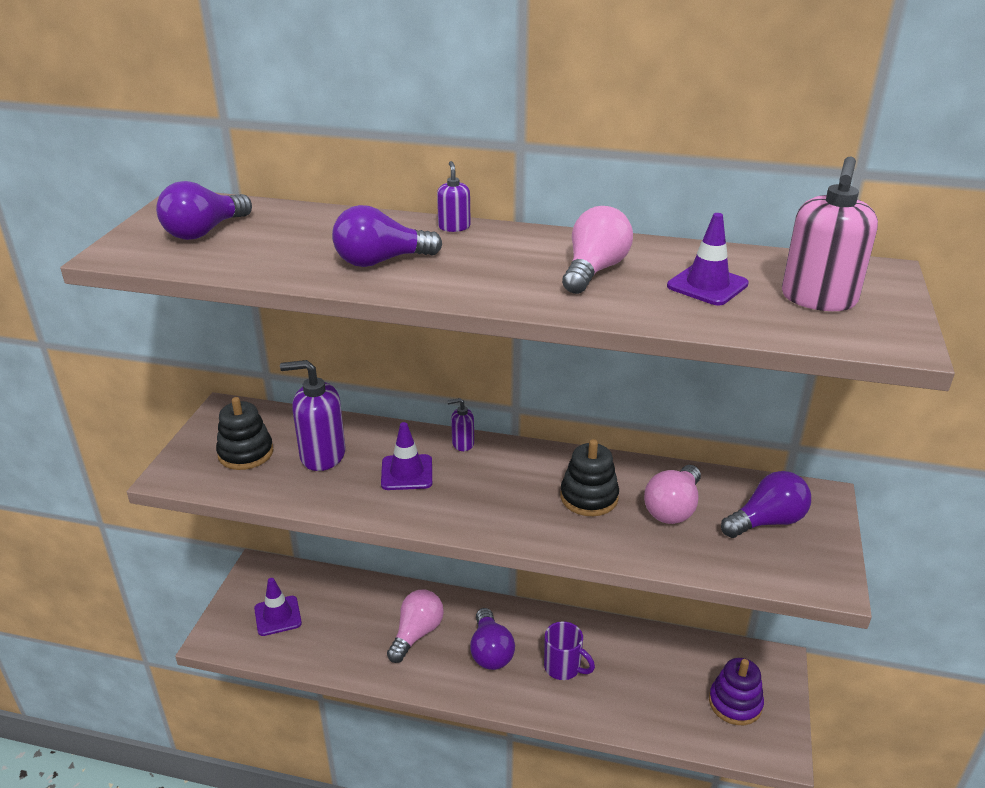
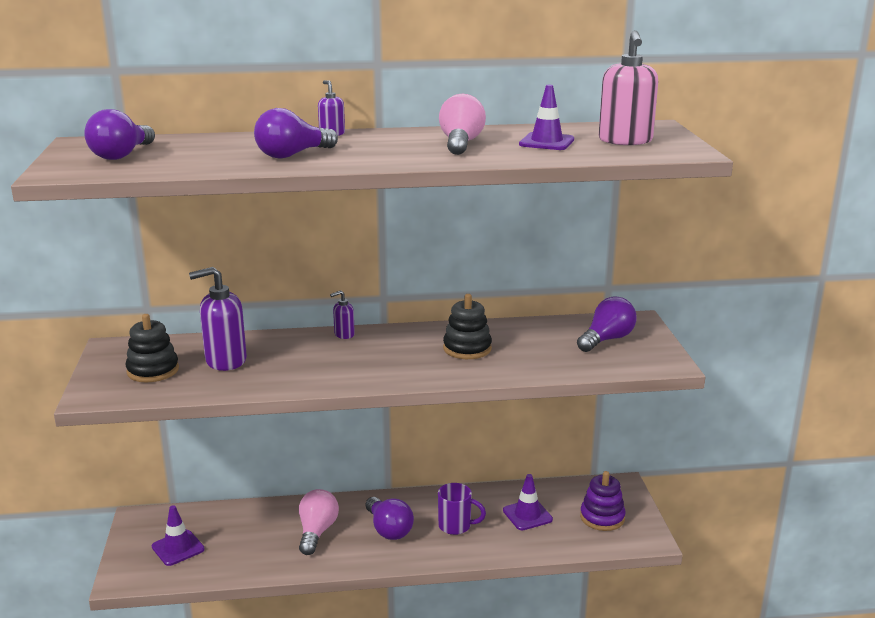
camera: 20 degrees left, 10 degrees down
purple traffic cone [381,422,432,490] -> purple traffic cone moved to [503,474,553,530]
pink light bulb [644,465,701,524] -> none

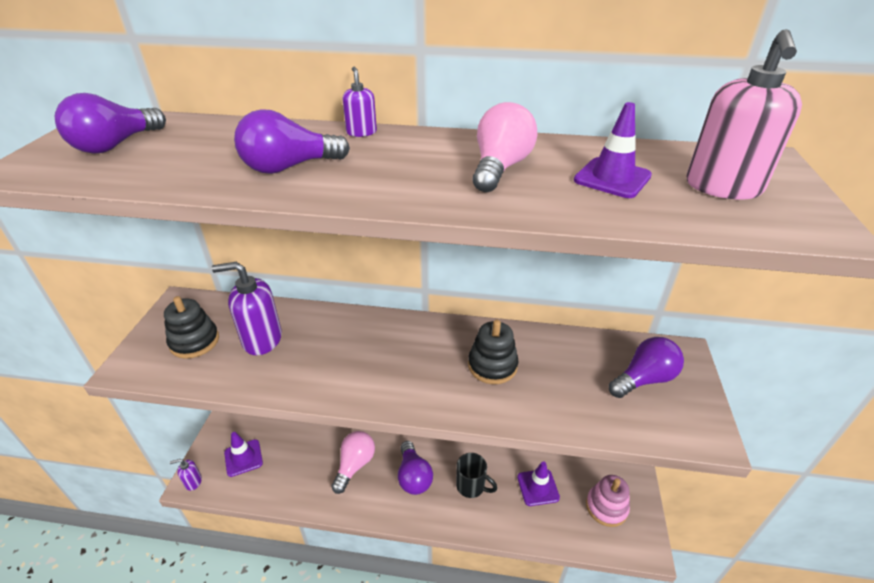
camera: 15 degrees right, 15 degrees up
purple soap dispenser [330,290,355,339] -> purple soap dispenser moved to [170,459,202,491]
purple mug [438,483,486,535] -> black mug [456,453,497,498]
purple stacking toy [580,471,626,531] -> pink stacking toy [586,475,630,527]

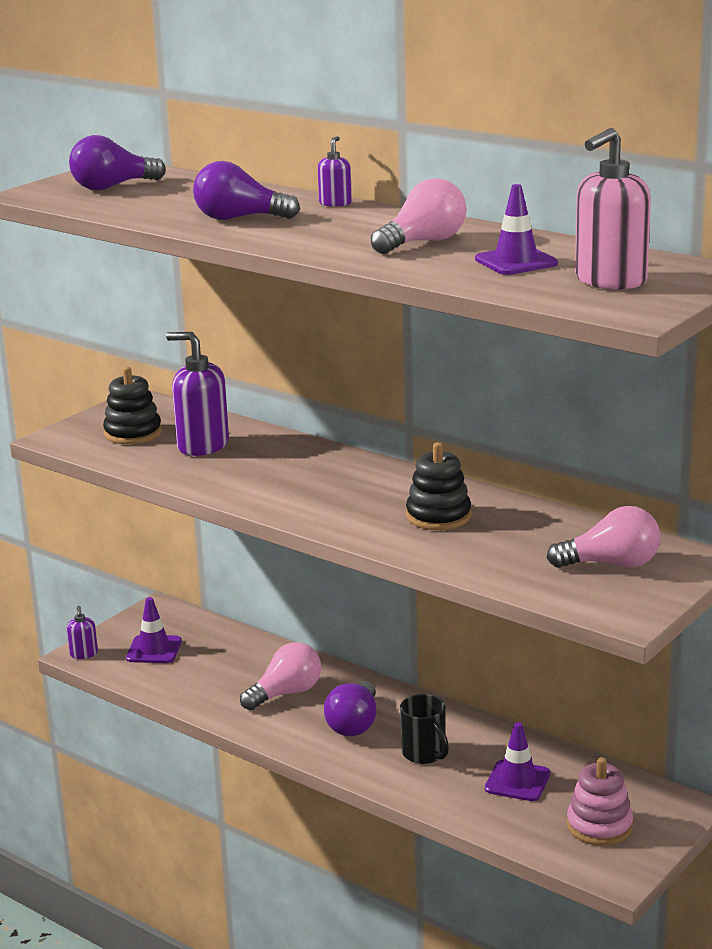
camera: 30 degrees right, 15 degrees down
purple soap dispenser [170,459,202,491] -> purple soap dispenser turned 120 degrees counterclockwise [67,606,98,659]
purple light bulb [609,337,684,398] -> pink light bulb [547,506,661,568]

